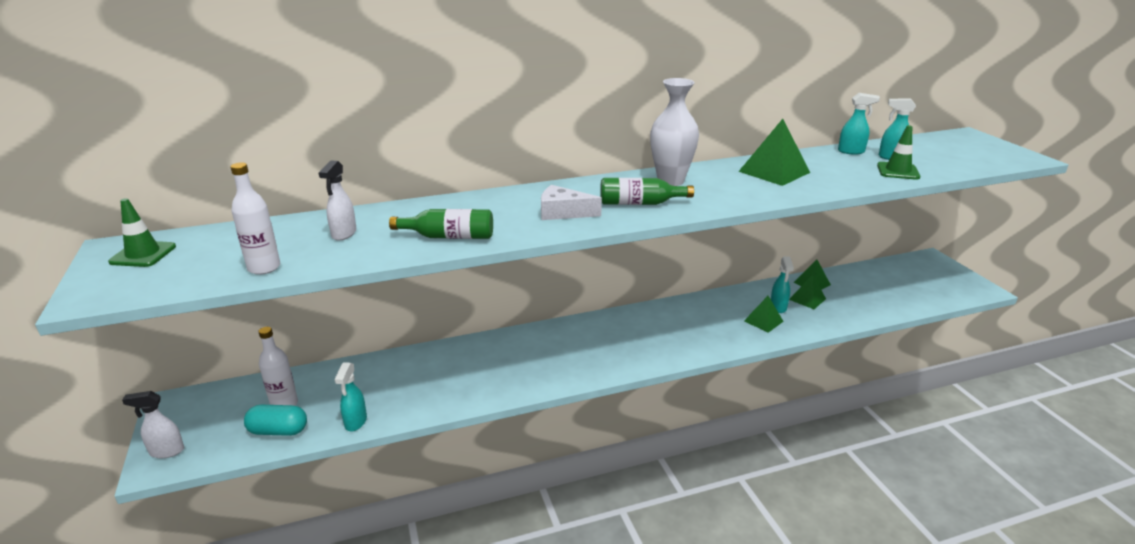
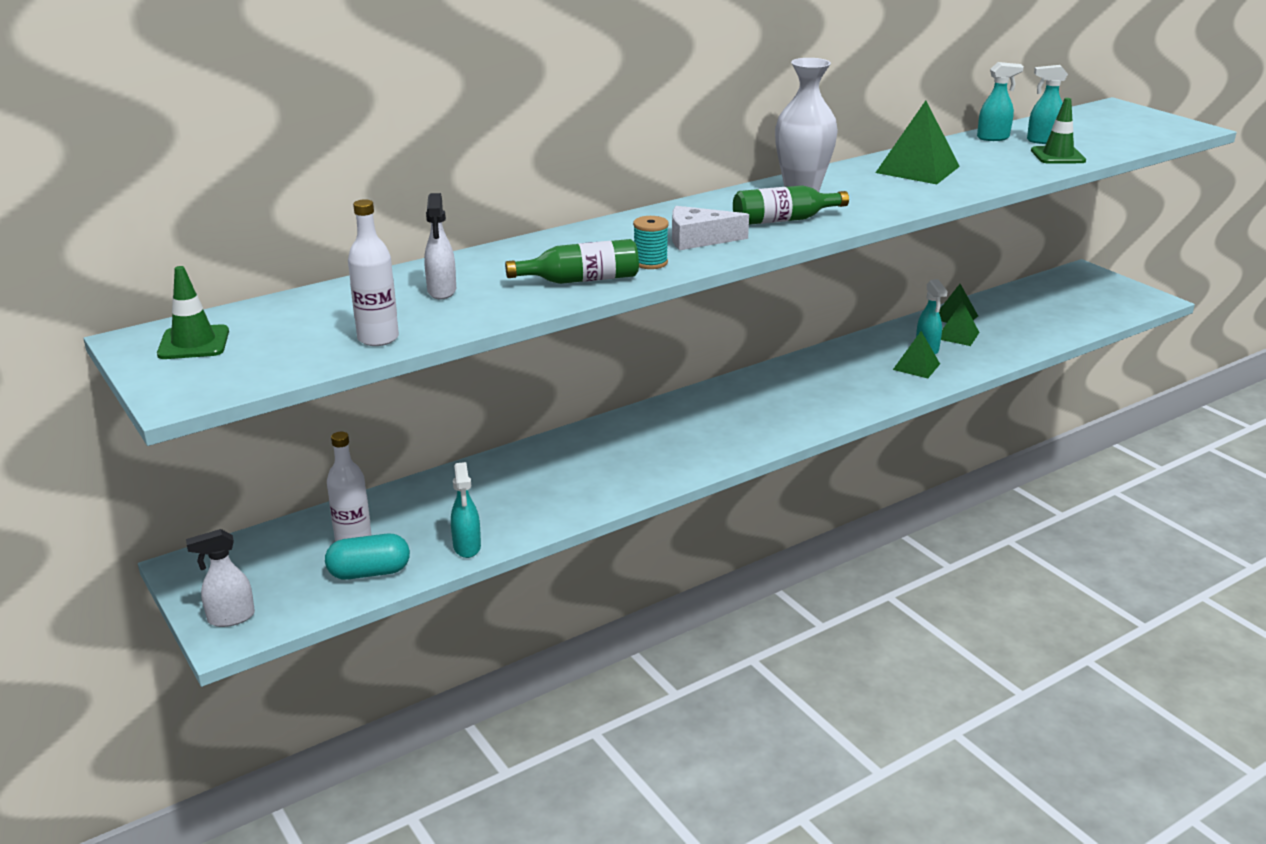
camera: 15 degrees left, 0 degrees up
none -> turquoise spool [633,216,669,269]

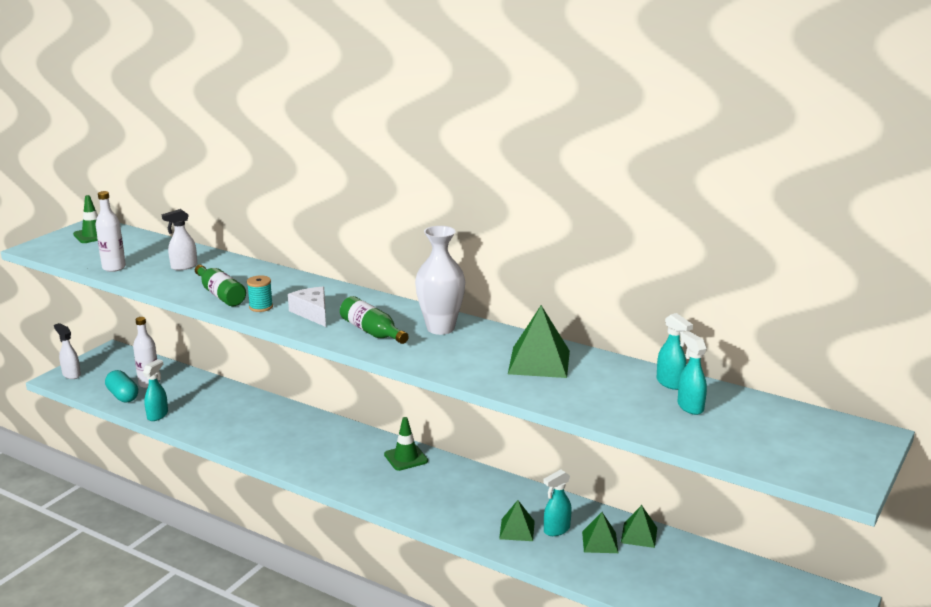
camera: 65 degrees right, 5 degrees down
turquoise spray bottle [451,462,481,558] -> turquoise spray bottle turned 150 degrees clockwise [143,359,168,421]
green traffic cone [1031,98,1086,163] -> green traffic cone moved to [384,417,428,471]

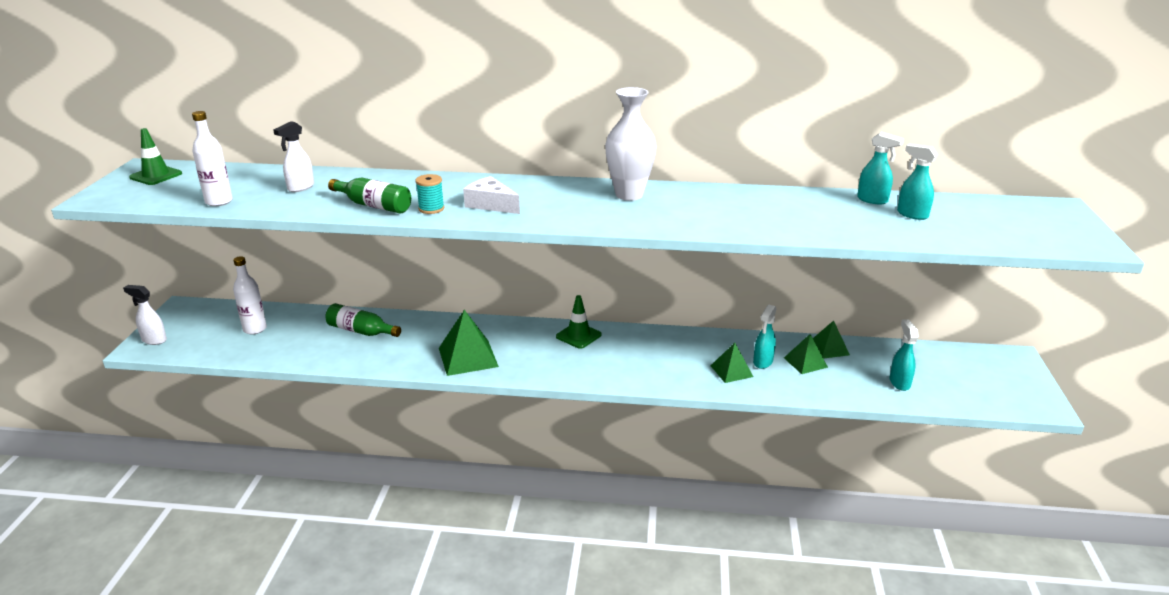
camera: 25 degrees left, 5 degrees up
turquoise capsule [105,370,138,403] -> none
turquoise spray bottle [143,359,168,421] -> turquoise spray bottle moved to [890,319,919,391]
green bottle [340,296,409,344] -> green bottle moved to [325,303,401,337]
green pyramid [508,305,570,378] -> green pyramid moved to [439,310,499,376]

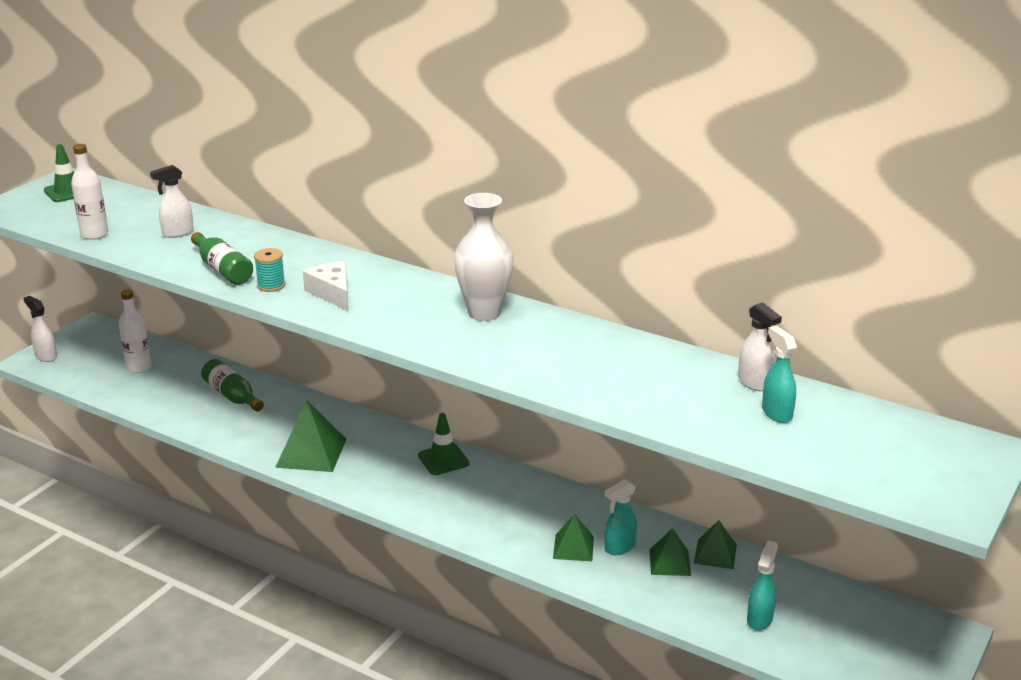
camera: 25 degrees right, 0 degrees up
turquoise spray bottle [857,132,904,204] -> white spray bottle [738,302,782,391]

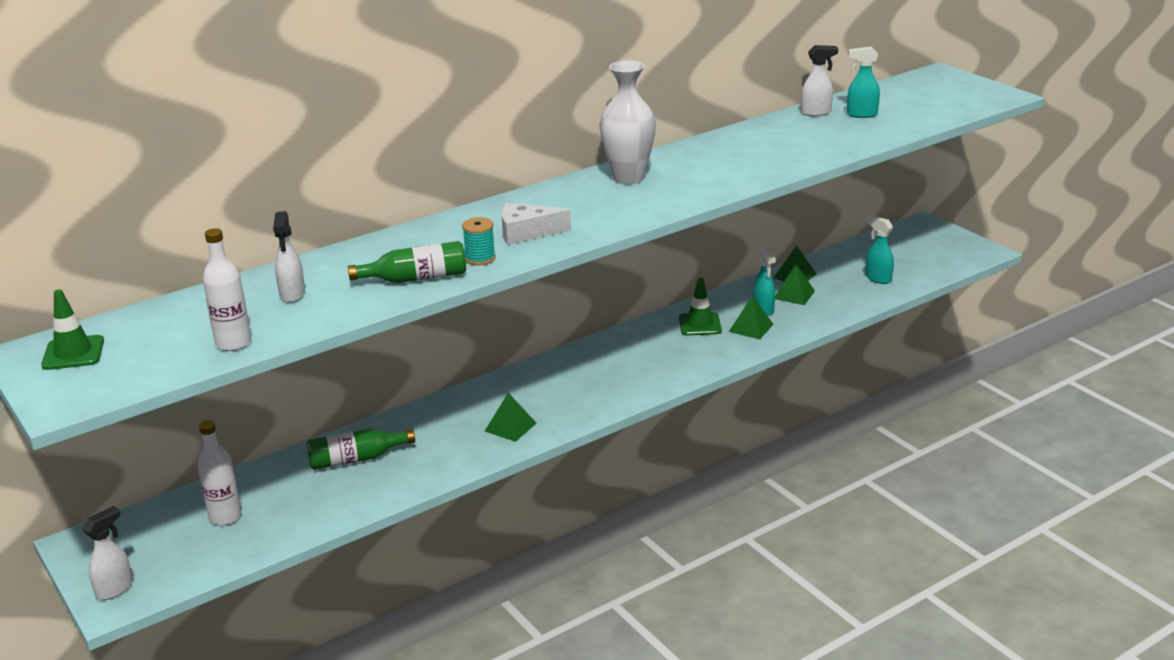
camera: 65 degrees left, 0 degrees up
white spray bottle [23,296,57,362] -> white spray bottle turned 150 degrees clockwise [82,506,133,600]
green pyramid [275,400,346,472] -> green pyramid [485,393,536,442], size x0.61
green traffic cone [418,413,470,475] -> green traffic cone moved to [679,278,722,336]

